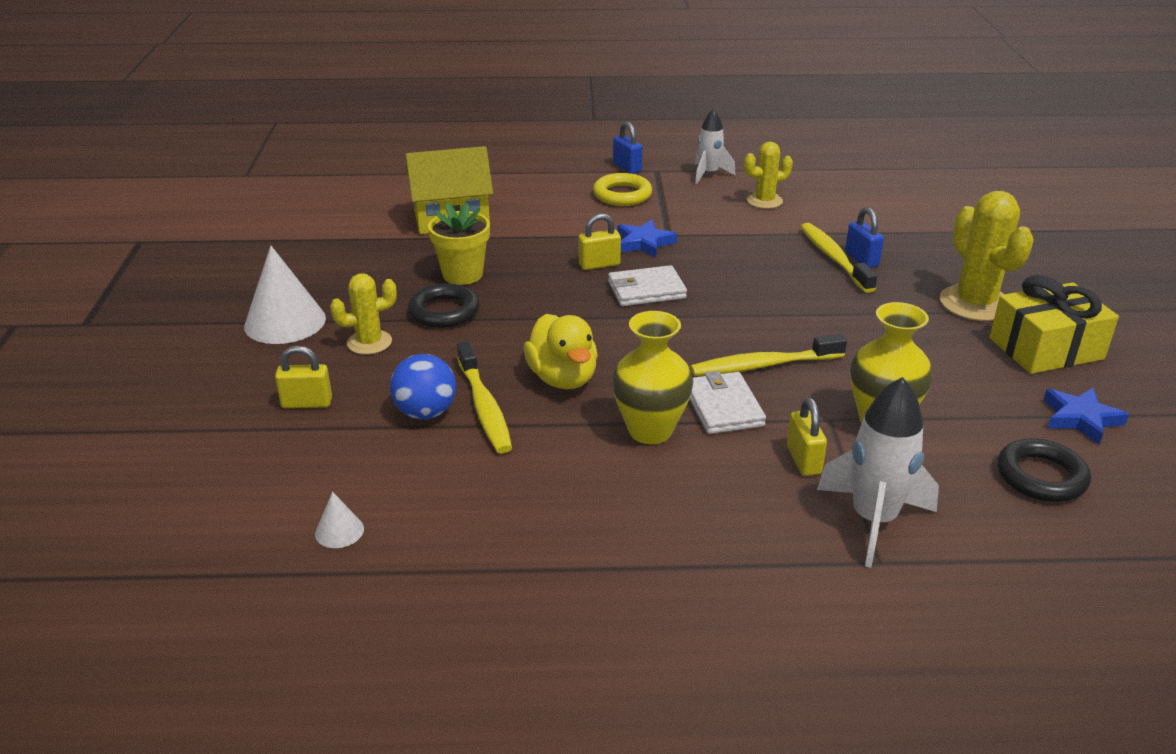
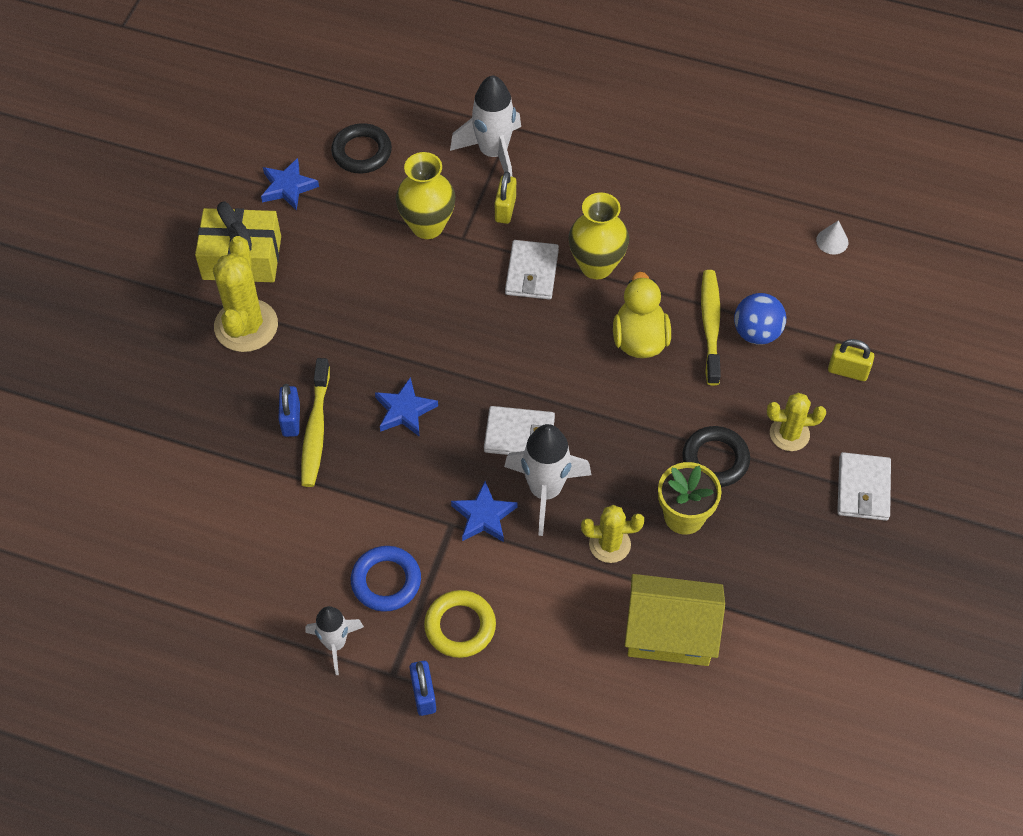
camera: 160 degrees left, 25 degrees up
white cone [244,246,326,344] -> white wallet [837,452,891,521]
yellow padlock [579,213,621,270] -> white rocket [504,424,591,536]
yellow toothbrush [690,334,847,376] -> none
yellow cactus [744,142,793,209] -> yellow cactus moved to [581,505,644,563]
none -> blue ring [351,546,421,612]
none -> blue star [375,377,438,437]

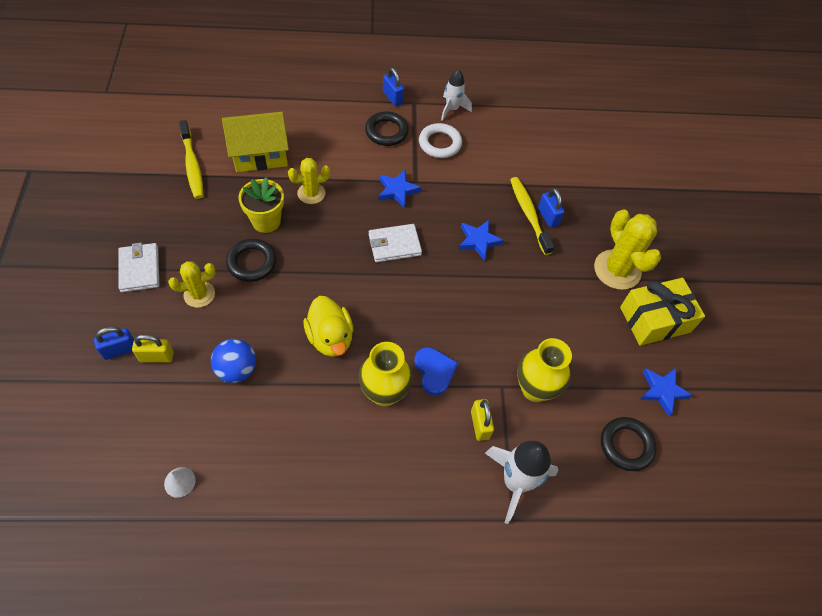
camera: 155 degrees right, 0 degrees up
blue ring [351,546,421,612] -> white ring [419,123,462,158]
yellow ring [424,590,496,658] -> black ring [365,111,409,146]
white rocket [504,424,591,536] -> none
white wallet [505,240,559,300] -> blue heart [414,347,458,396]
yellow toothbrush [701,270,721,385] -> yellow toothbrush moved to [179,120,203,199]
none -> blue padlock [94,327,134,360]

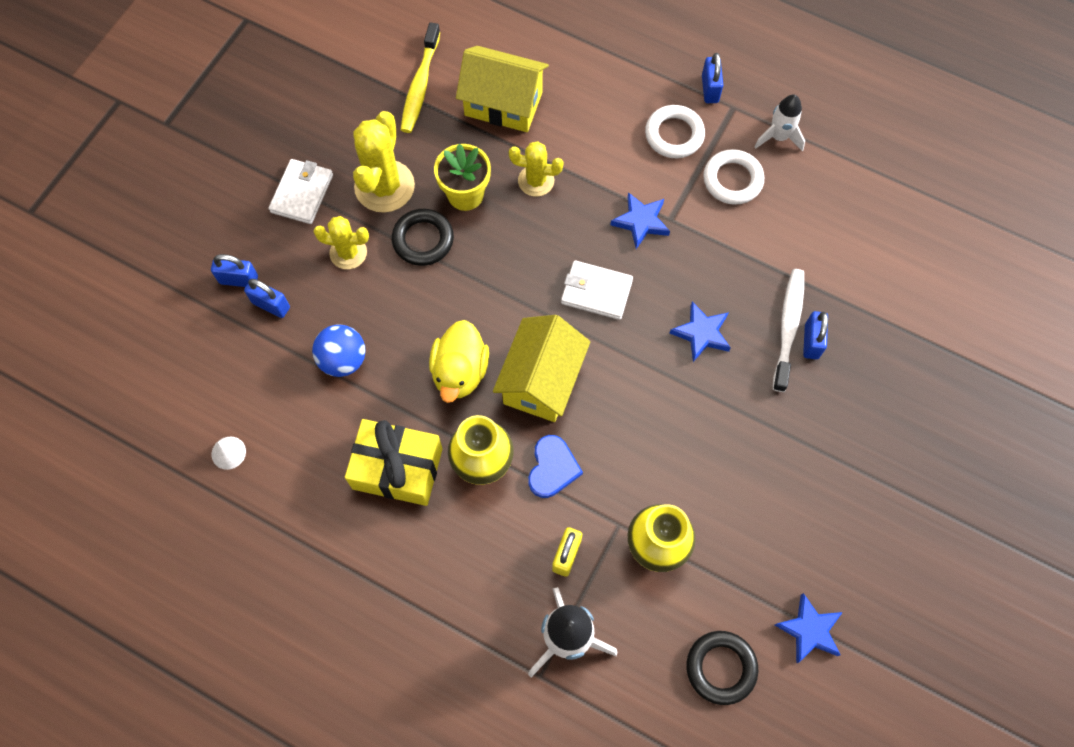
camera: 35 degrees right, 10 degrees up
yellow padlock [132,334,174,363] -> blue padlock [244,279,290,318]
black ring [365,111,409,146] -> white ring [645,105,705,158]
yellow toothbrush [510,177,554,255] -> white toothbrush [773,269,804,392]
yellow cactus [594,209,661,290] -> yellow cactus moved to [353,111,415,213]
yellow gift [620,278,705,346] -> yellow gift moved to [345,419,443,506]
none -> yellow house [493,315,590,422]

